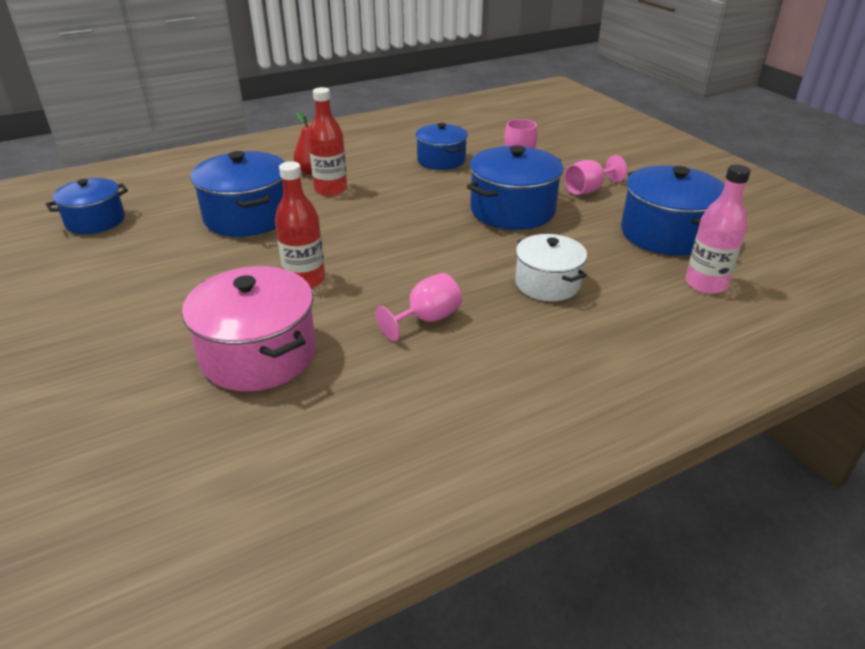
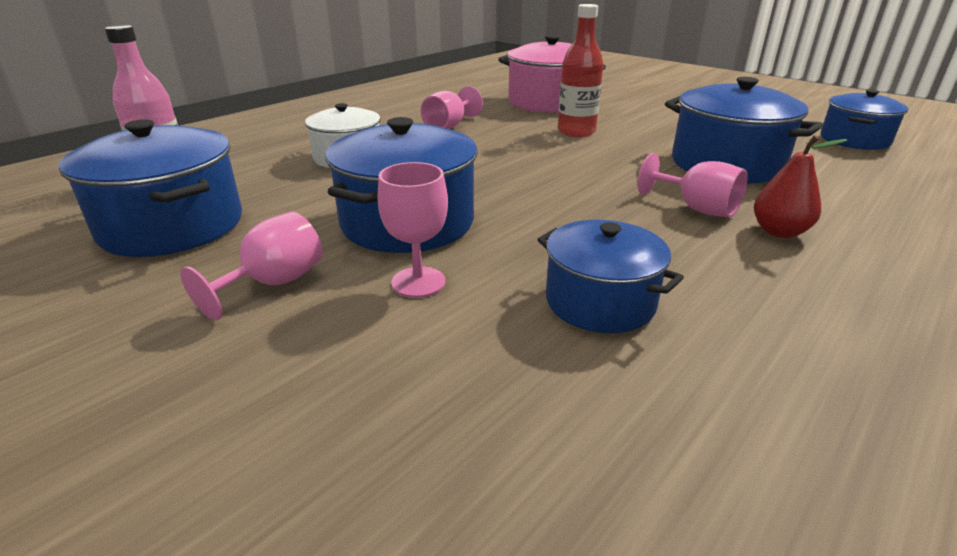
camera: 160 degrees right, 5 degrees down
red bottle [308,87,347,196] -> pink goblet [637,153,748,217]

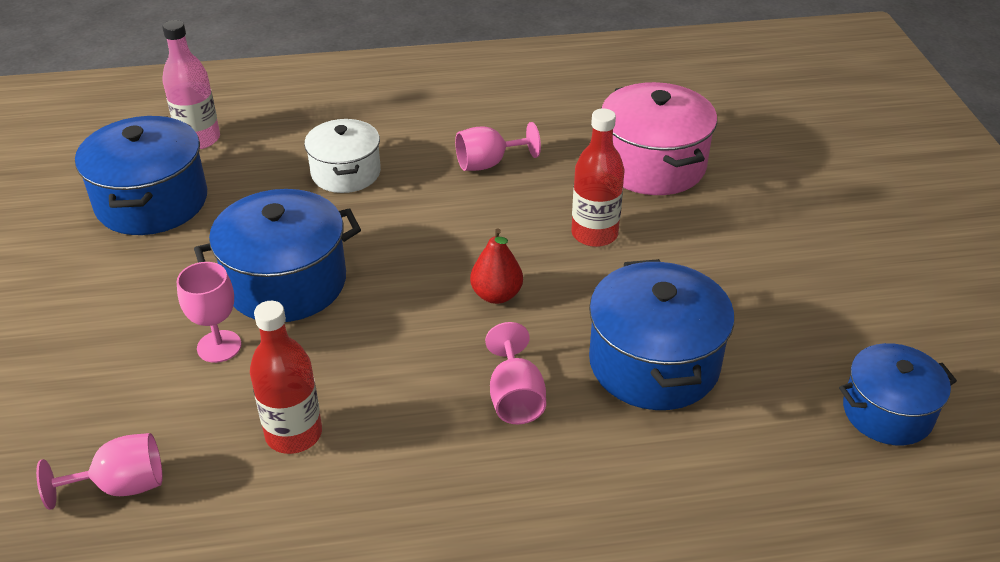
camera: 40 degrees right, 10 degrees up
pink goblet [180,212,322,320] -> pink goblet moved to [36,433,163,510]
blue pot [537,220,684,333] -> red bottle [250,301,322,454]
red pear [754,135,847,238] -> red pear moved to [470,228,523,304]

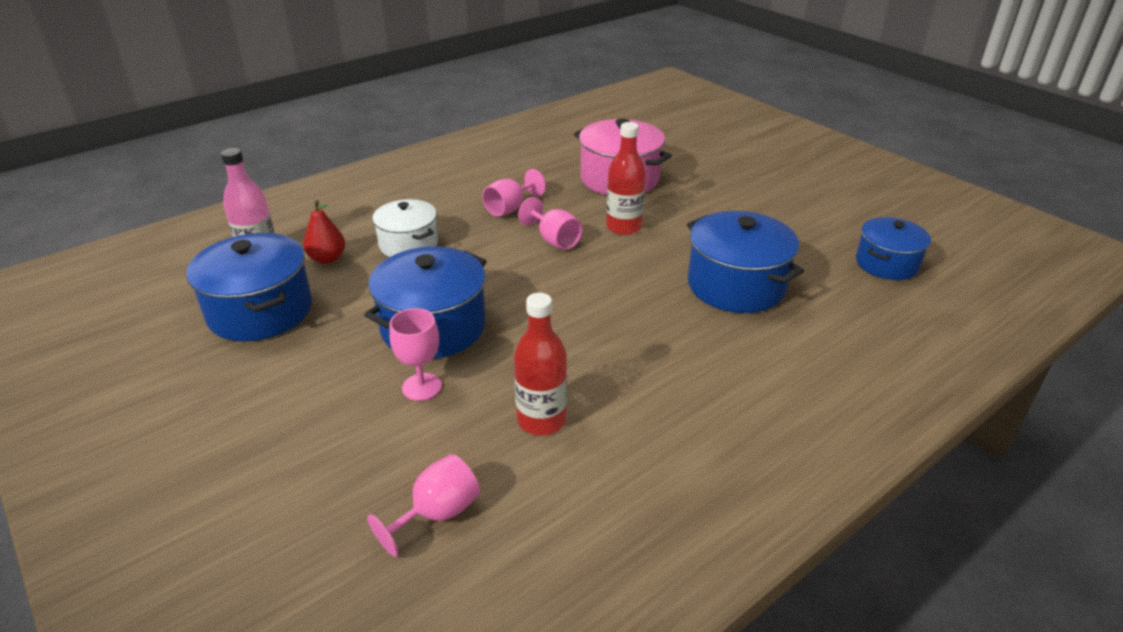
camera: 30 degrees left, 5 degrees down
red pear [470,228,523,304] -> red pear moved to [303,200,345,264]
pink goblet [485,322,546,424] -> pink goblet moved to [518,197,583,250]

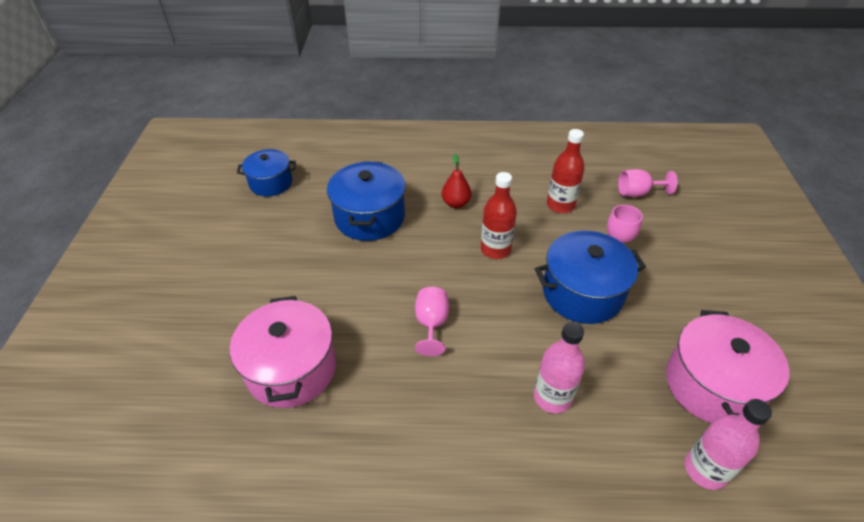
camera: 140 degrees left, 10 degrees up
blue pot [186,233,312,342] -> pink pot [666,310,789,423]
red pear [303,200,345,264] -> red pear moved to [442,154,471,208]
white pot [372,199,438,257] -> pink bottle [534,322,585,413]
pink goblet [482,169,546,217] -> none
red bottle [606,122,646,235] -> red bottle moved to [481,172,517,259]

